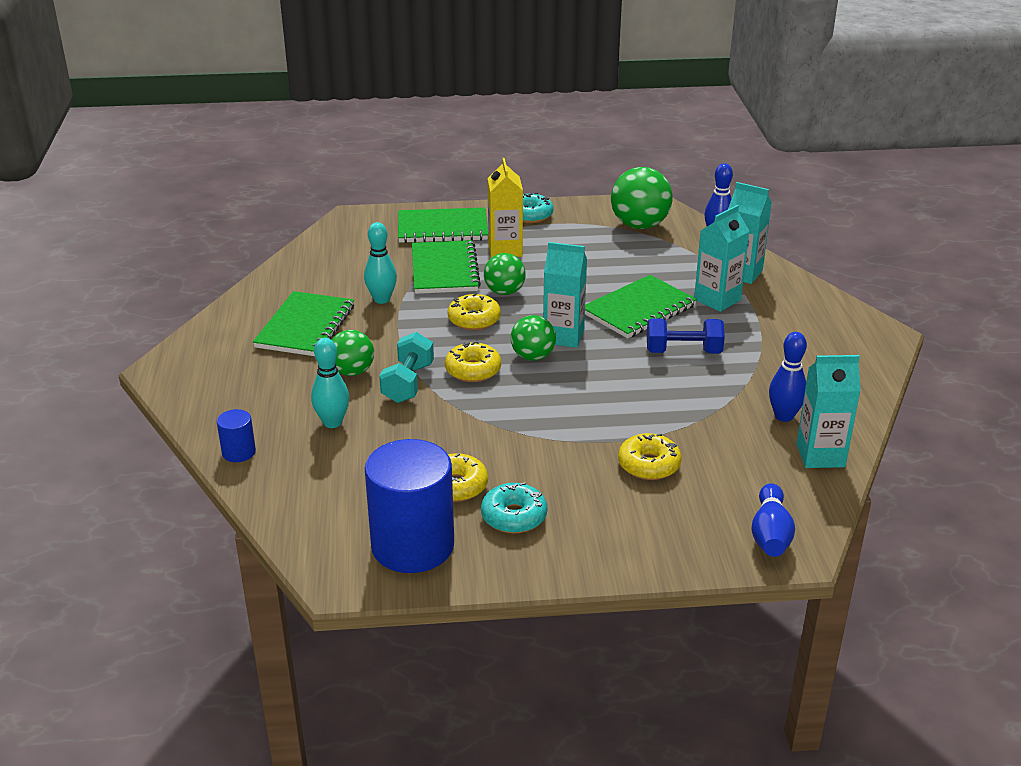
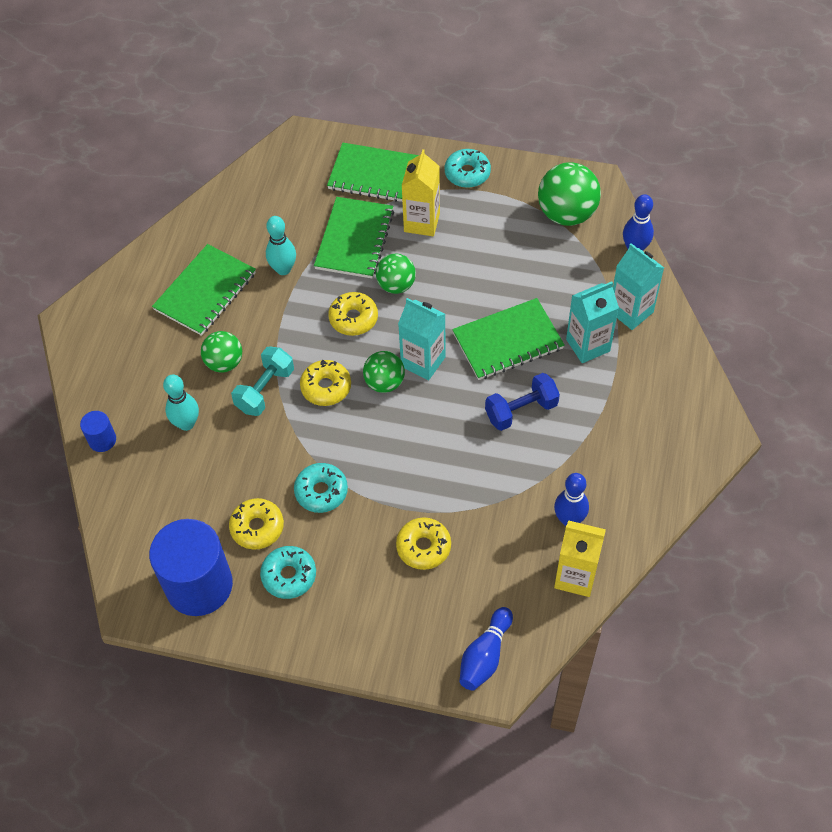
camera: 20 degrees right, 25 degrees up
blue dumbbell [647,318,725,353] -> blue dumbbell turned 45 degrees counterclockwise [485,373,560,431]
turquoise carton [796,355,861,468] -> yellow carton [554,520,606,597]
none -> turquoise donut [294,463,348,513]

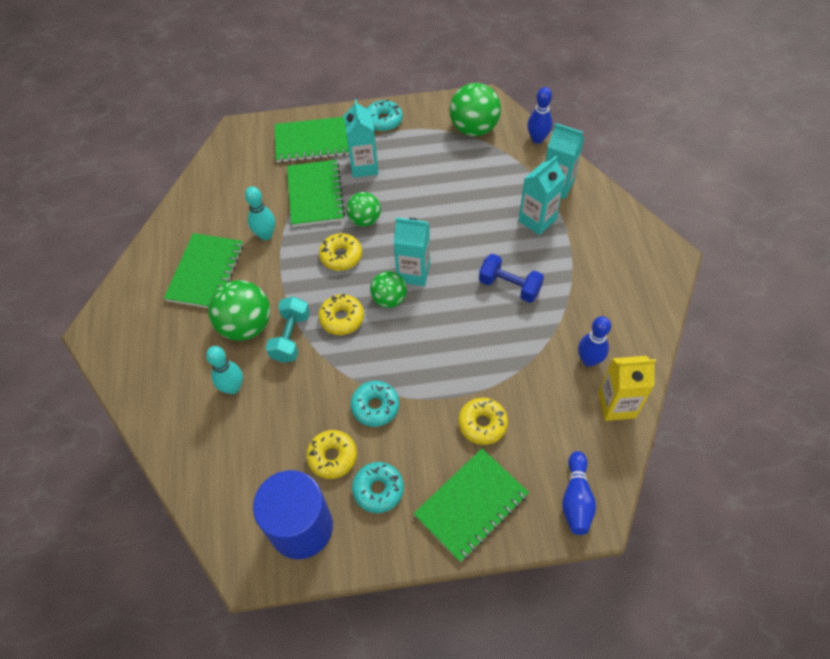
camera: 20 degrees left, 0 degrees up
blue cylinder [80,411,116,452] -> none
green ball [201,331,242,372] -> green ball [208,280,270,341], size x1.60
yellow carton [401,149,440,236] -> turquoise carton [344,99,379,178]
green notebook [452,298,565,380] -> green notebook moved to [413,449,529,562]
blue dumbbell [485,373,560,431] -> blue dumbbell turned 75 degrees clockwise [479,254,544,303]

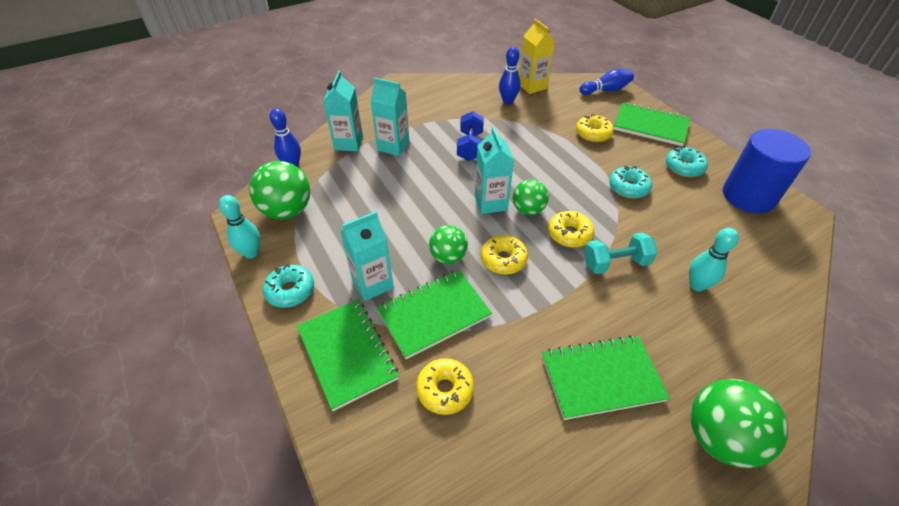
camera: 115 degrees left, 10 degrees down
green ball [208,280,270,341] -> green ball moved to [690,379,788,468]
turquoise bowling pin [245,186,275,240] -> turquoise bowling pin moved to [219,195,260,259]
yellow donut [306,430,357,479] -> yellow donut moved to [416,358,474,415]

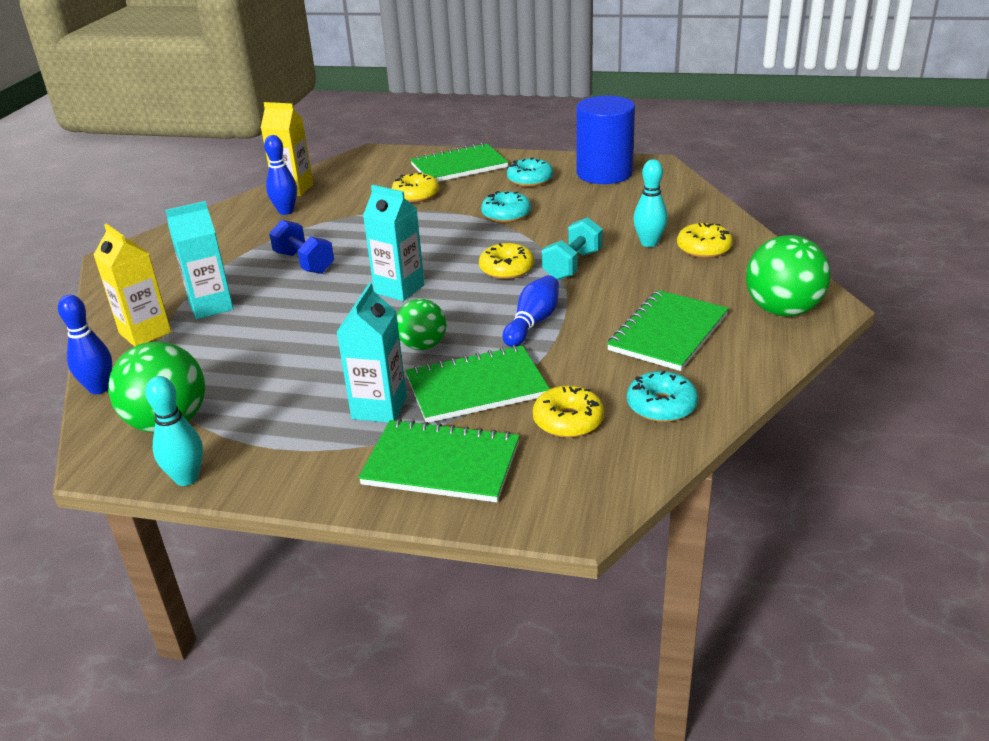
camera: 45 degrees left, 15 degrees down
turquoise donut [263,264,314,308] -> turquoise donut moved to [627,371,698,422]
turquoise carton [323,71,363,151] -> yellow carton [94,223,171,347]
green notebook [376,270,492,359] -> green notebook turned 60 degrees clockwise [406,345,550,423]
yellow donut [481,235,528,275] -> yellow donut moved to [677,223,733,258]
green ball [513,179,549,215] -> none
blue bowling pin [579,69,634,95] -> blue bowling pin moved to [503,275,559,347]

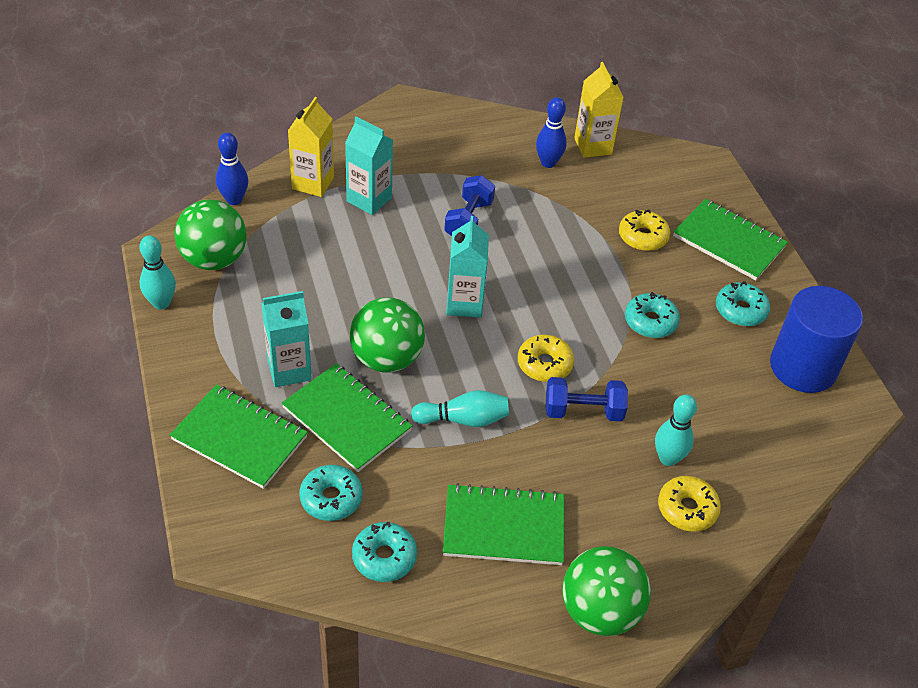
camera: 55 degrees right, 15 degrees up
green notebook [358,419,520,502] -> green notebook turned 45 degrees counterclockwise [170,384,308,489]
green ball [397,299,446,350] -> green ball [350,297,425,373], size x1.60
blue bowling pin [503,275,559,347] -> turquoise bowling pin [411,390,509,427]
yellow donut [533,385,604,438] -> turquoise donut [300,465,363,521]
turquoise dumbbell [542,217,603,280] -> blue dumbbell [546,377,628,421]

